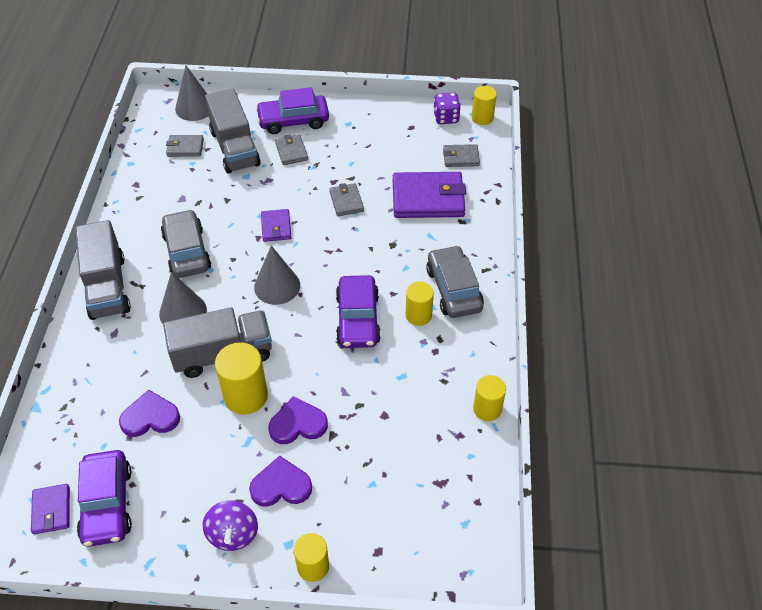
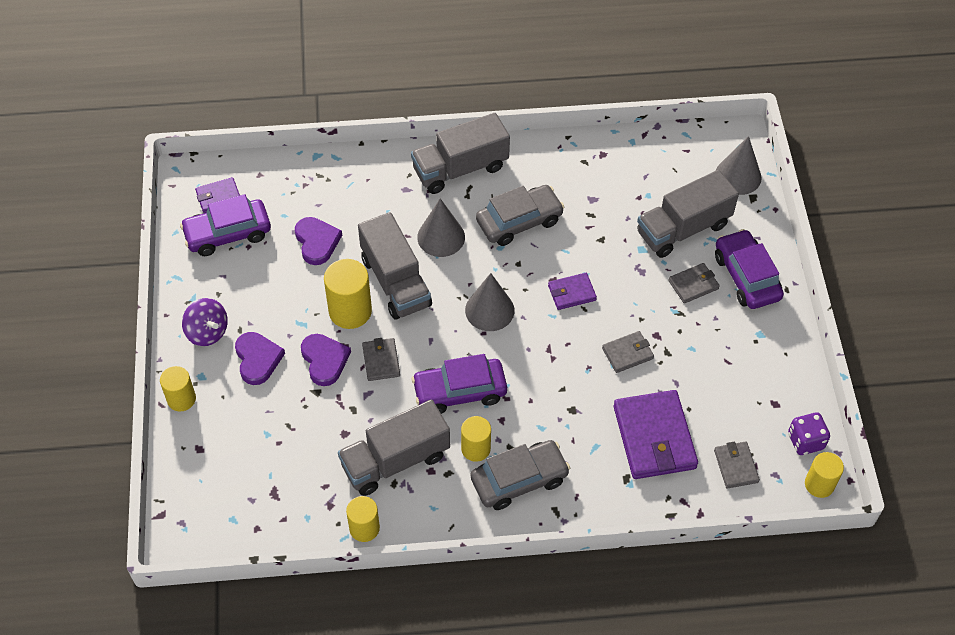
camera: 80 degrees right, 5 degrees up
grey wallet [166,135,204,157] -> grey wallet moved to [362,338,400,381]
purple spinning top [203,500,258,551] -> purple spinning top turned 120 degrees counterclockwise [182,298,228,346]
none -> grey truck [338,400,450,496]

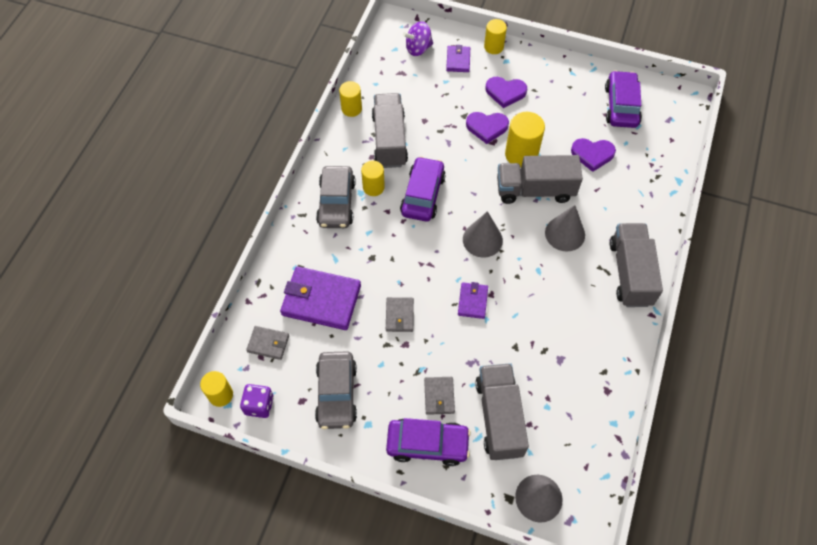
camera: 115 degrees right, 5 degrees up
purple spinning top [182,298,228,346] -> purple spinning top moved to [403,21,433,56]
purple wallet [195,177,240,213] -> purple wallet moved to [446,45,470,72]
grey wallet [362,338,400,381] -> none
grey car [476,185,564,246] -> grey car moved to [315,351,357,429]

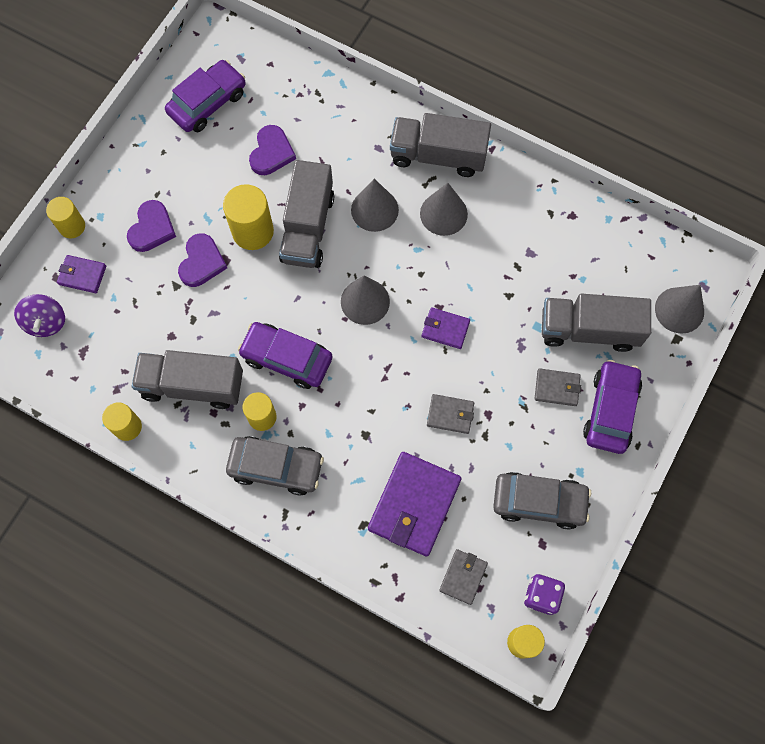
camera: 80 degrees left, 10 degrees up
purple car [605,70,642,128] -> purple car turned 120 degrees clockwise [165,60,246,132]
none -> grey cone [420,183,468,236]

